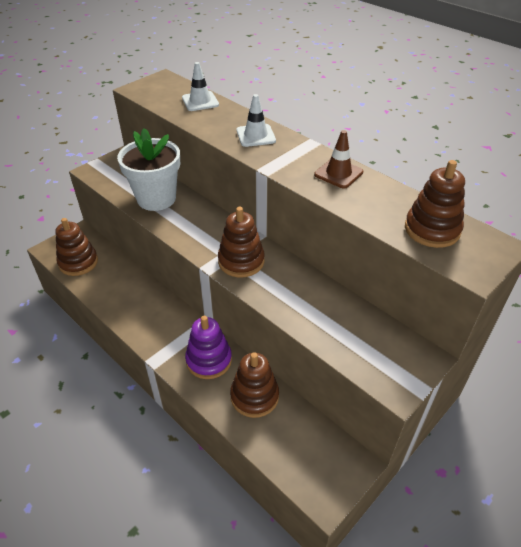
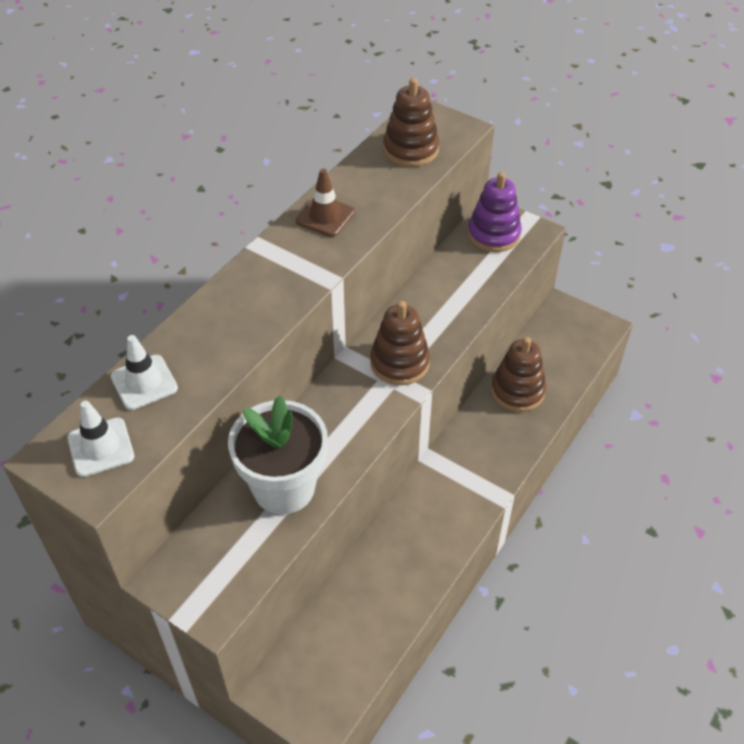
camera: 100 degrees left, 5 degrees up
brown stacking toy [55,218,98,276] -> none
purple stacking toy [185,316,232,379] -> purple stacking toy moved to [468,172,522,252]
white traffic cone [237,94,276,147] -> white traffic cone moved to [67,401,134,477]

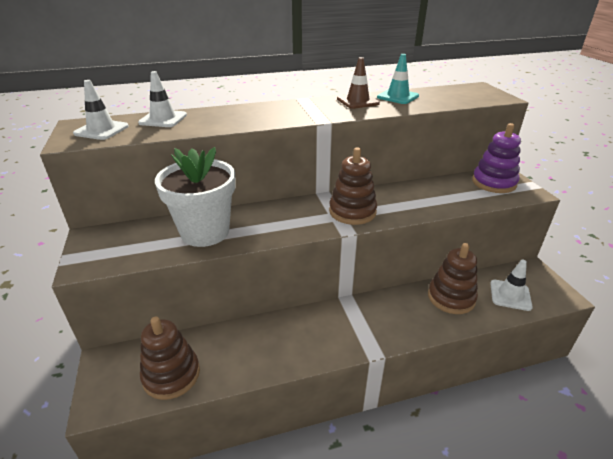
camera: 40 degrees right, 15 degrees down
brown stacking toy [383,78,439,167] -> brown stacking toy moved to [140,316,200,400]
none -> turquoise traffic cone [377,54,419,104]
none -> white traffic cone [490,259,533,311]

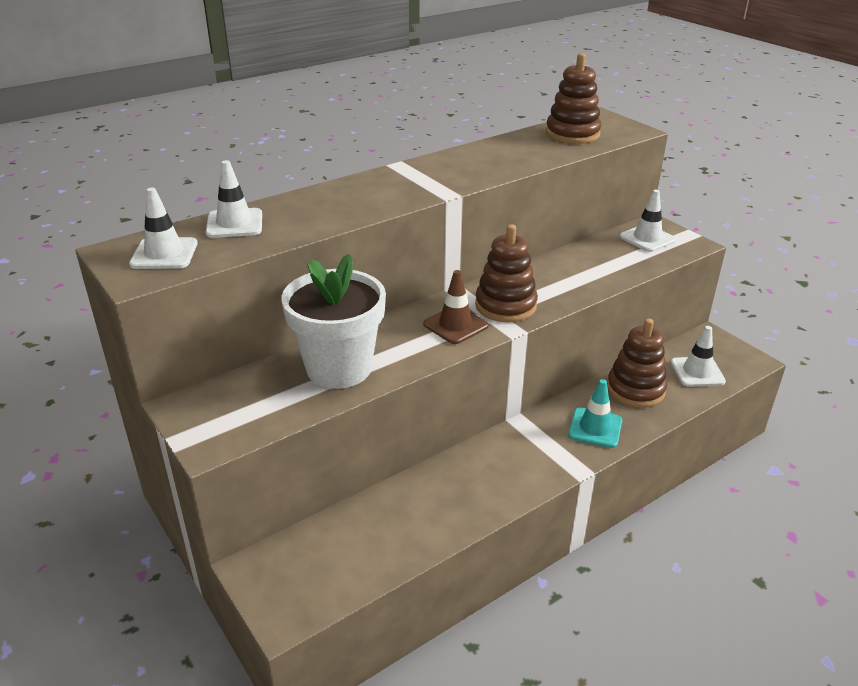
camera: 20 degrees left, 0 degrees up
brown stacking toy [140,316,200,400] -> brown stacking toy moved to [546,53,601,144]
brown traffic cone [337,57,380,109] -> brown traffic cone moved to [423,270,488,344]
turquoise traffic cone [377,54,419,104] -> turquoise traffic cone moved to [568,379,622,448]
purple stacking toy [472,123,521,193] -> white traffic cone [620,190,676,252]

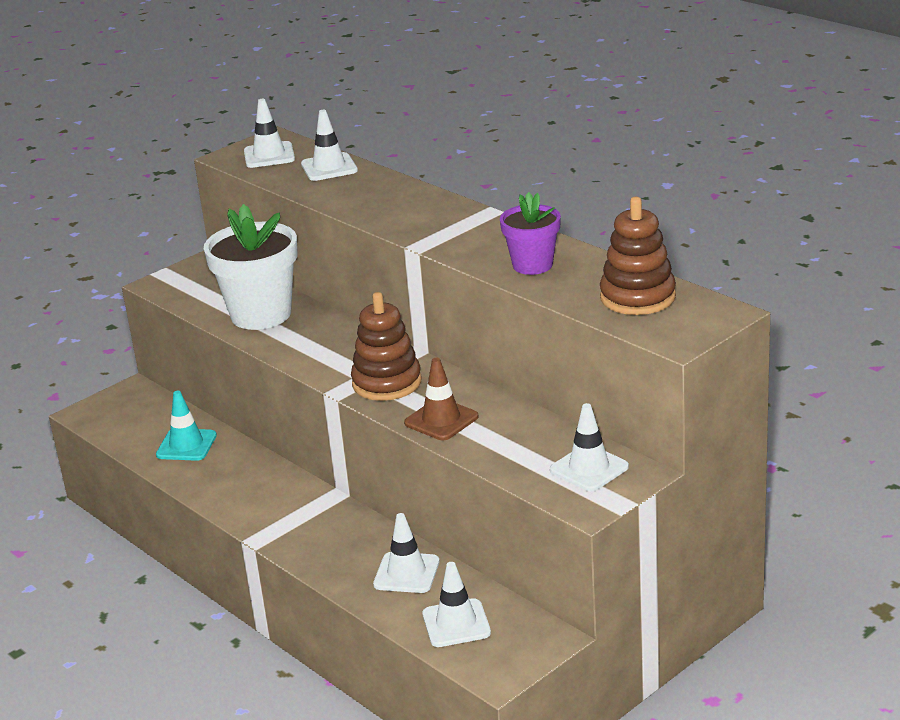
camera: 85 degrees right, 5 degrees down
brown traffic cone [423,270,488,344] -> brown traffic cone moved to [404,358,479,440]
turquoise traffic cone [568,379,622,448] -> turquoise traffic cone moved to [156,391,217,461]
brown stacking toy [607,319,667,408] -> white traffic cone [373,513,440,593]
none -> purple flower pot [500,192,561,275]

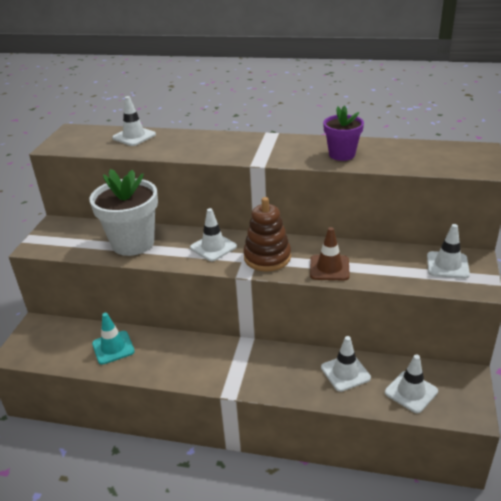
camera: 35 degrees left, 5 degrees up
white traffic cone [244,99,295,168] -> white traffic cone moved to [190,208,237,261]
brown stacking toy [600,197,676,315] -> none

